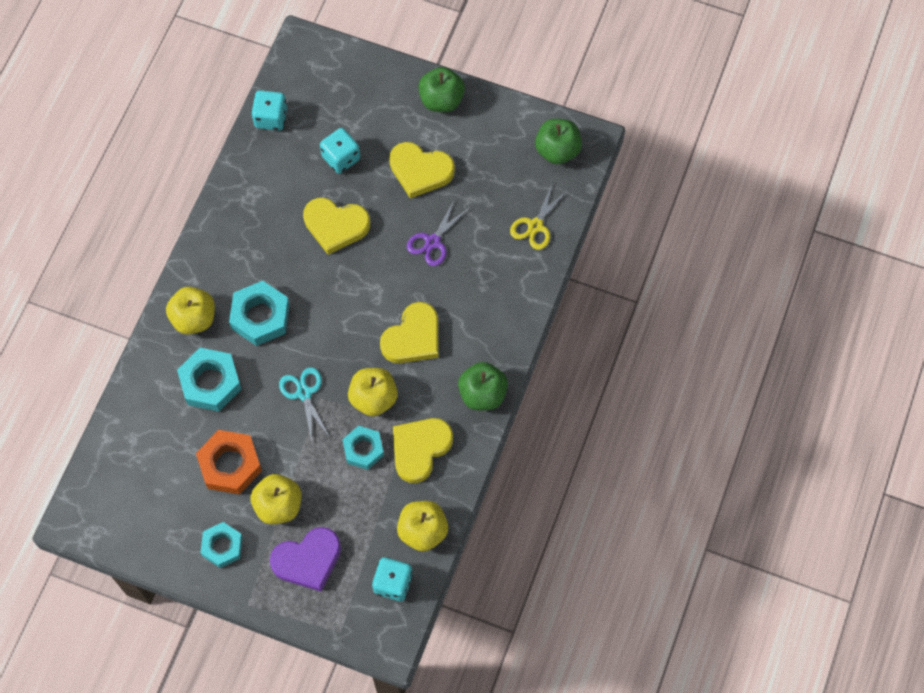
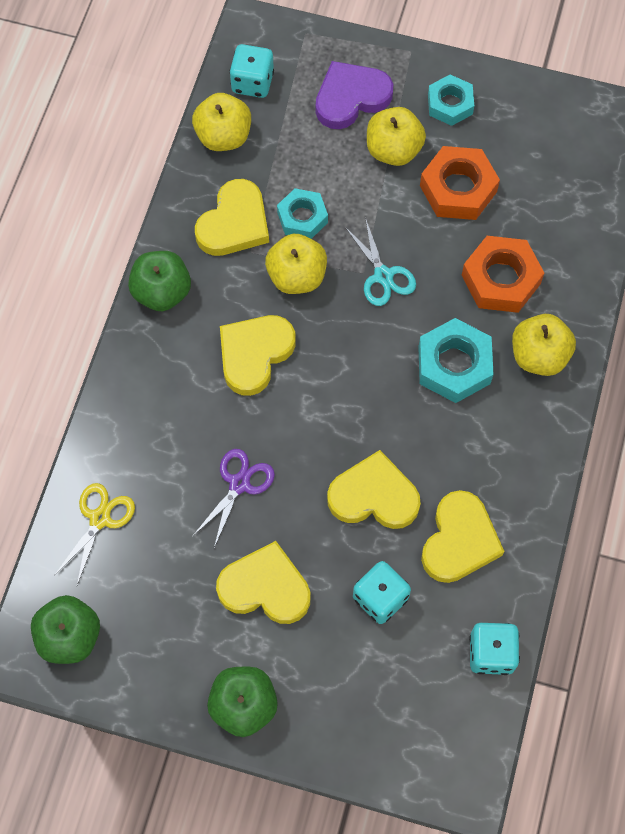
camera: 175 degrees right, 0 degrees up
turquoise nut [177,348,241,411] -> orange nut [462,236,544,313]
none -> yellow heart [421,490,505,583]

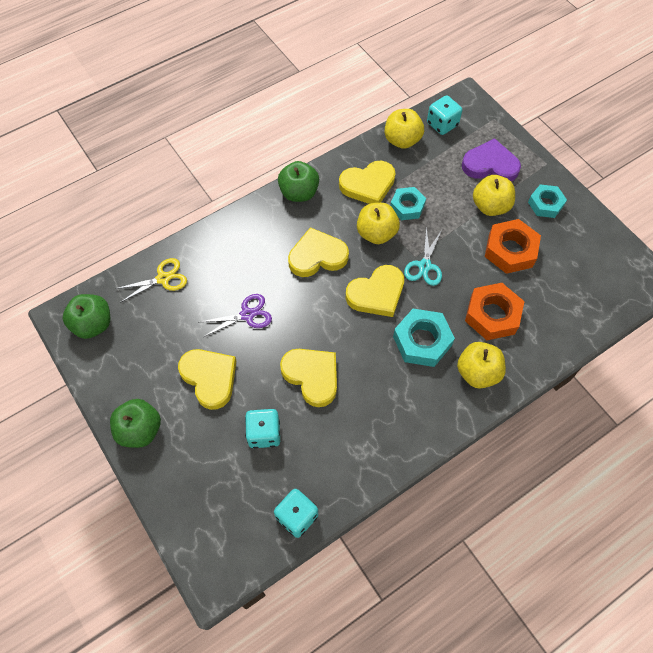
camera: 40 degrees right, 5 degrees down
yellow heart [421,490,505,583] -> yellow heart moved to [346,265,404,317]

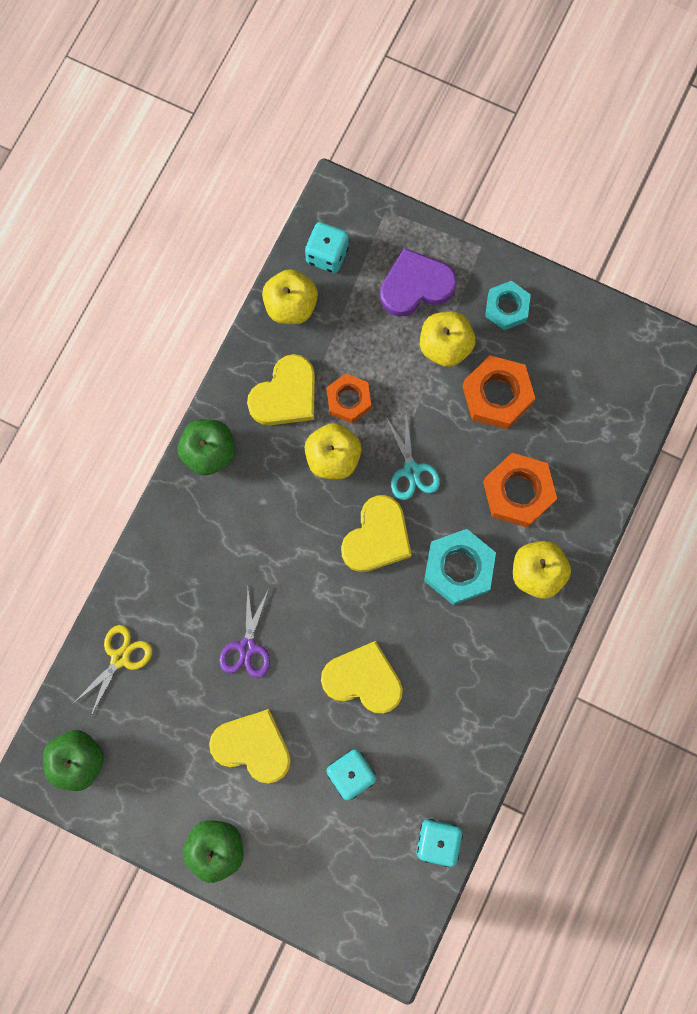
camera: 30 degrees left, 15 degrees up
purple scissors [201,294,272,337] -> purple scissors turned 150 degrees clockwise [219,589,270,678]
yellow heart [288,227,349,277] -> none
turquoise nut [390,187,426,220] -> orange nut [326,373,371,423]

